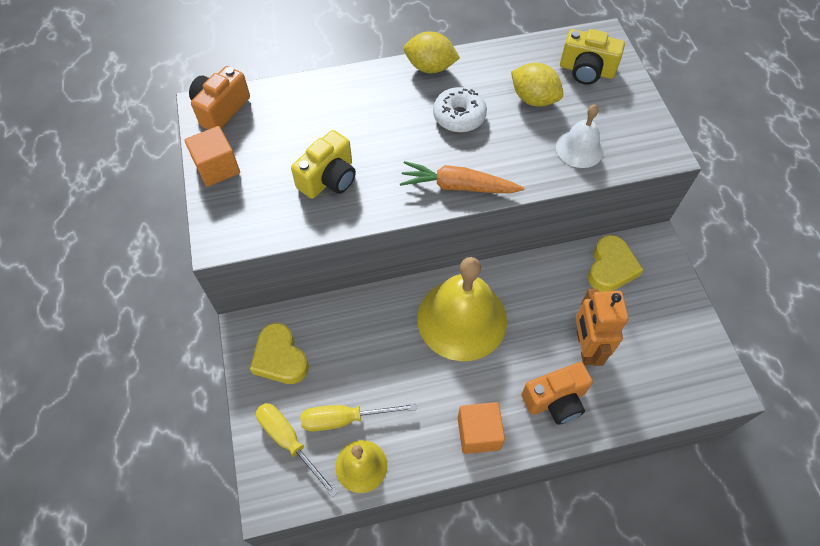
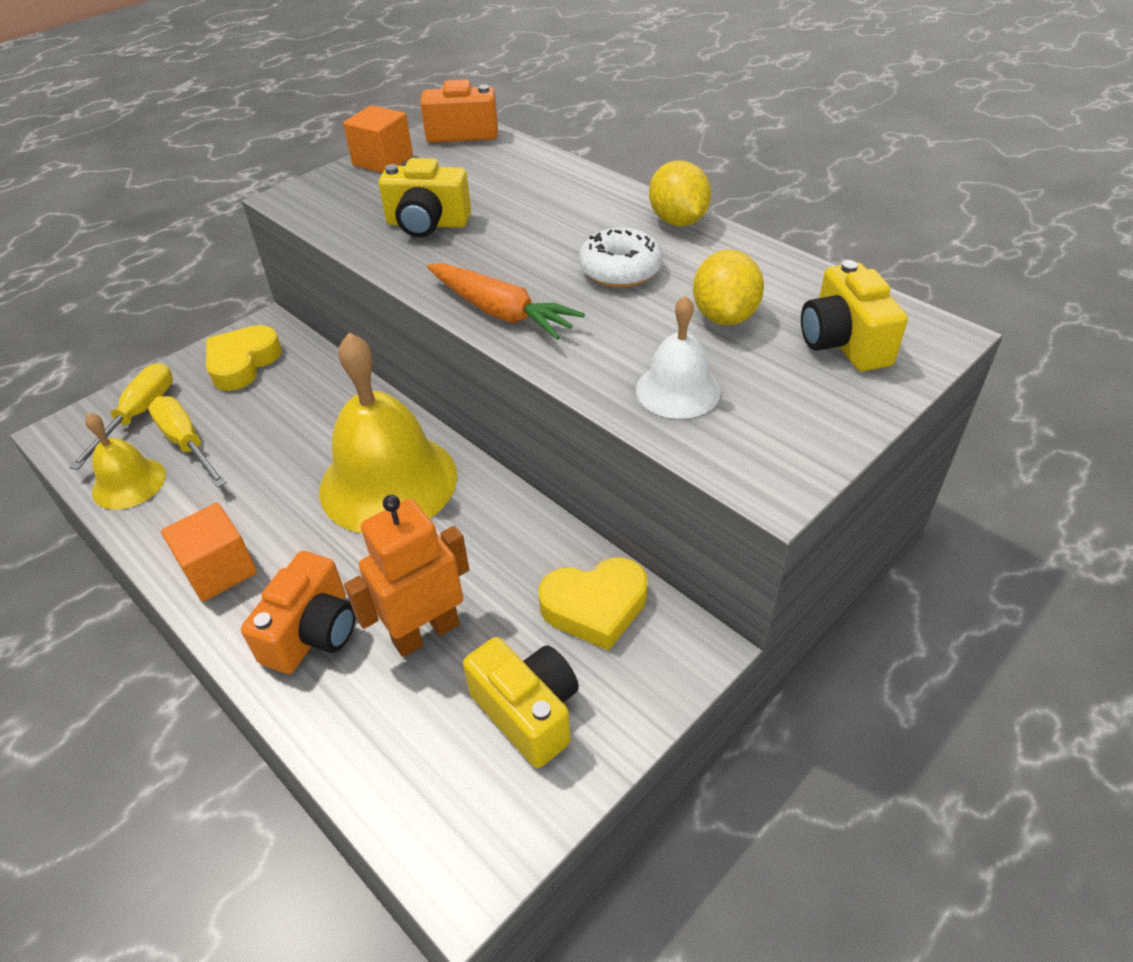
camera: 60 degrees right, 15 degrees down
orange carrot [400,161,524,193] -> orange carrot turned 150 degrees clockwise [427,263,585,340]
orange camera [521,362,593,425] -> orange camera turned 105 degrees counterclockwise [241,551,356,674]
none -> yellow camera [463,637,579,768]

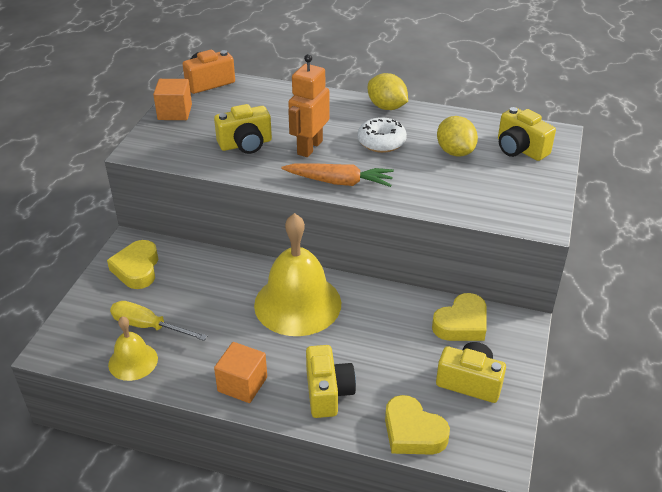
camera: 30 degrees left, 5 degrees down
yellow screwdriver [69,363,173,470] -> none
orange camera [241,551,356,674] -> yellow camera [306,345,356,418]
orange robot [344,495,469,657] -> orange robot moved to [288,54,329,157]
white bell [636,295,720,419] -> none
none -> yellow heart [385,395,450,455]

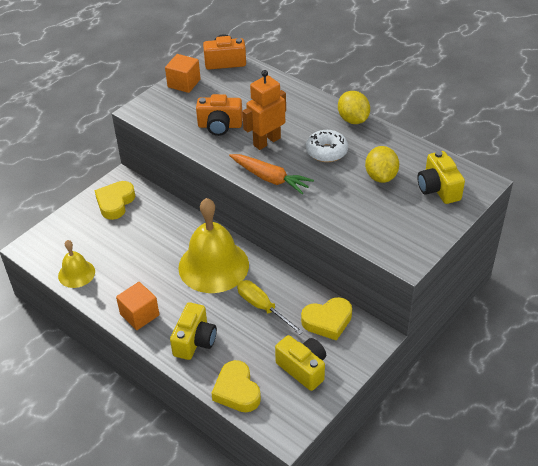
camera: 25 degrees right, 5 degrees up
yellow screwdriver [110,301,207,341] -> yellow screwdriver moved to [237,280,304,335]
yellow camera [214,104,272,154] -> orange camera [196,94,243,136]

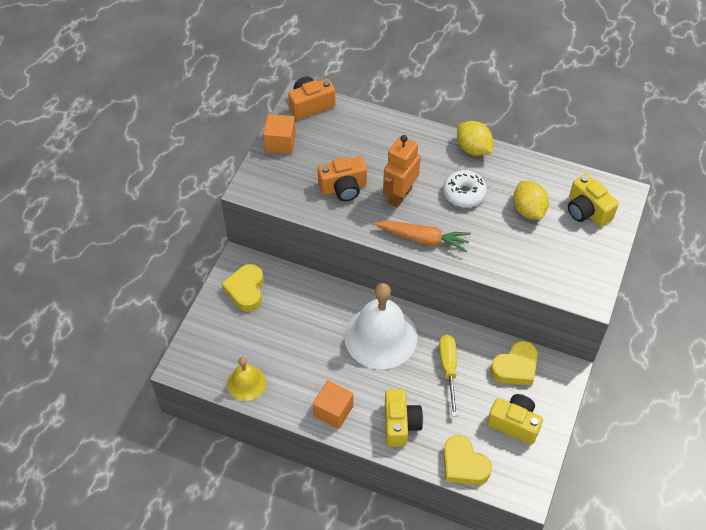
camera: 20 degrees left, 10 degrees up
yellow bell [178,198,249,293] -> white bell [344,283,417,369]
yellow screwdriver [237,280,304,335] -> yellow screwdriver turned 60 degrees clockwise [439,335,458,416]

